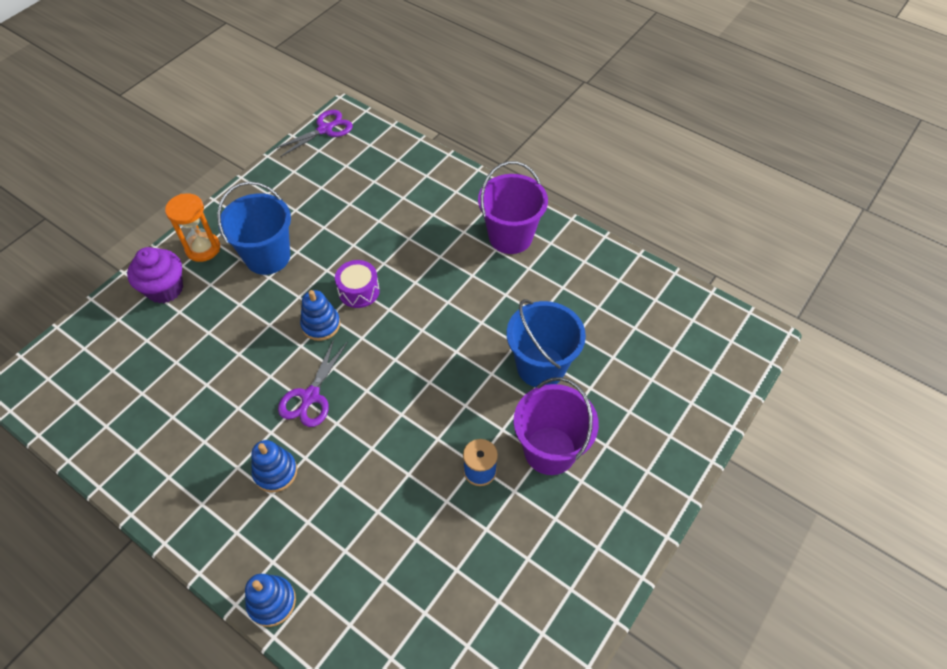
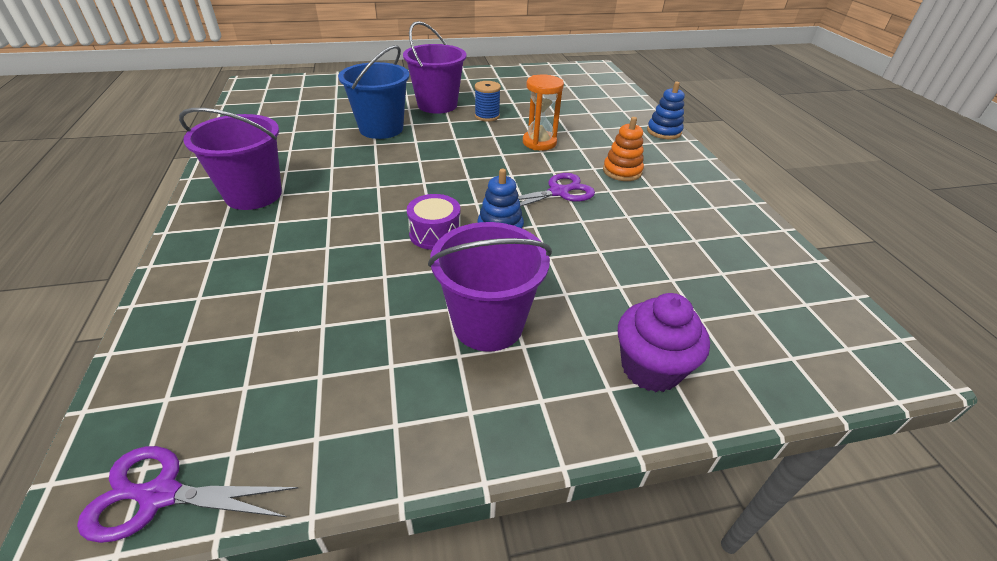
camera: 140 degrees left, 15 degrees down
orange hourglass [165,193,220,262] -> orange hourglass moved to [523,75,564,150]
blue bucket [217,182,291,275] -> purple bucket [428,222,552,352]
blue stacking toy [251,440,297,492] -> orange stacking toy [603,117,644,181]

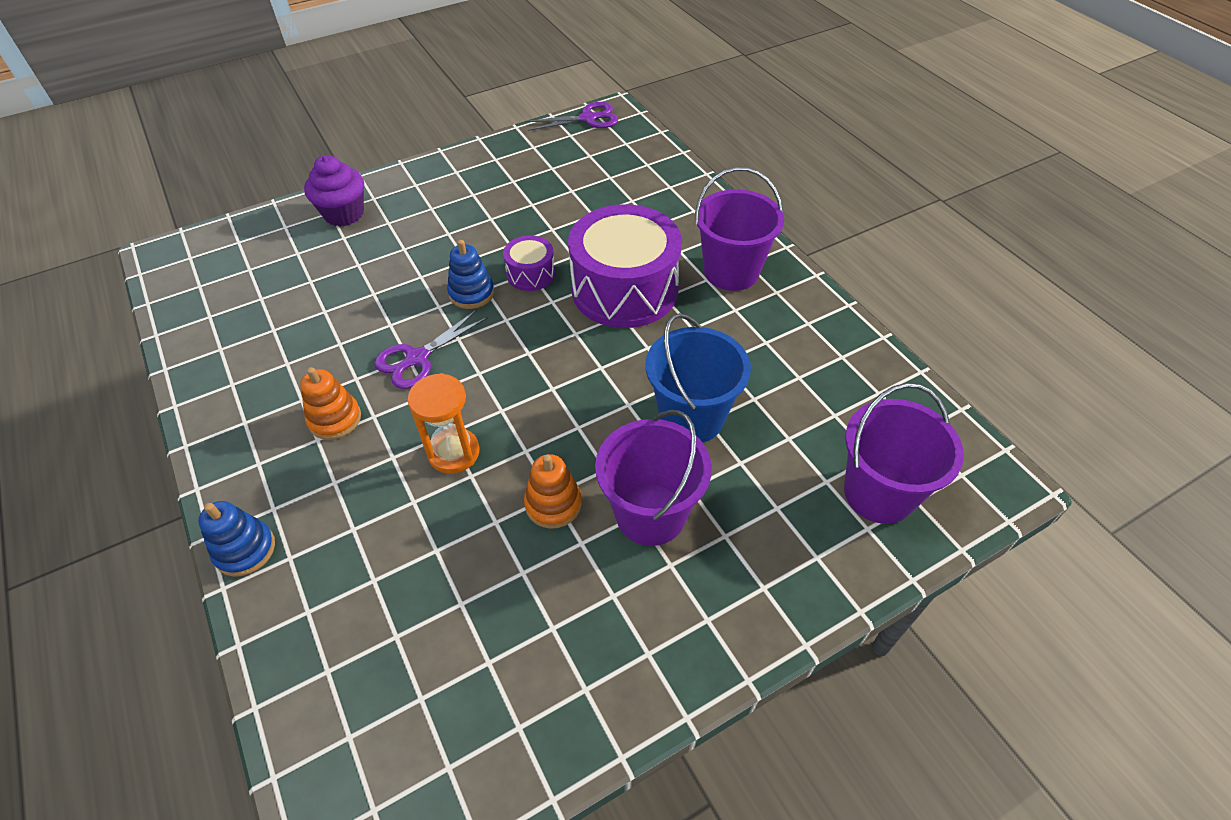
camera: 165 degrees right, 10 degrees up
purple bucket [428,222,552,352] -> purple bucket moved to [844,383,964,524]
blue spool [475,81,501,122] -> orange stacking toy [524,454,582,529]
none -> purple drum [568,204,682,328]

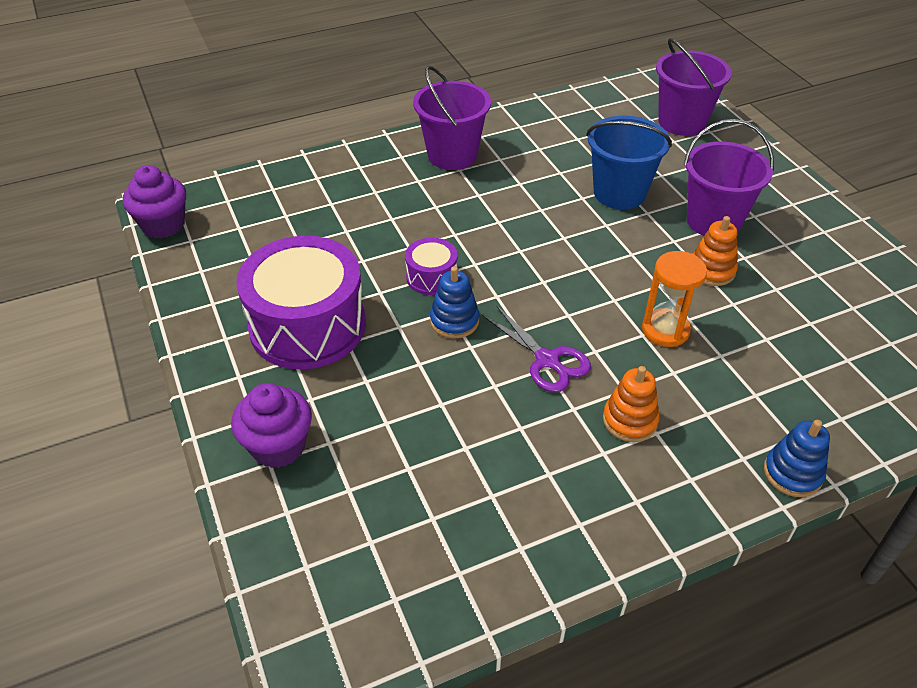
camera: 85 degrees left, 5 degrees down
purple scissors [525,102,618,131] -> purple cupcake [123,165,186,238]
purple drum [568,204,682,328] -> purple drum moved to [236,236,366,369]

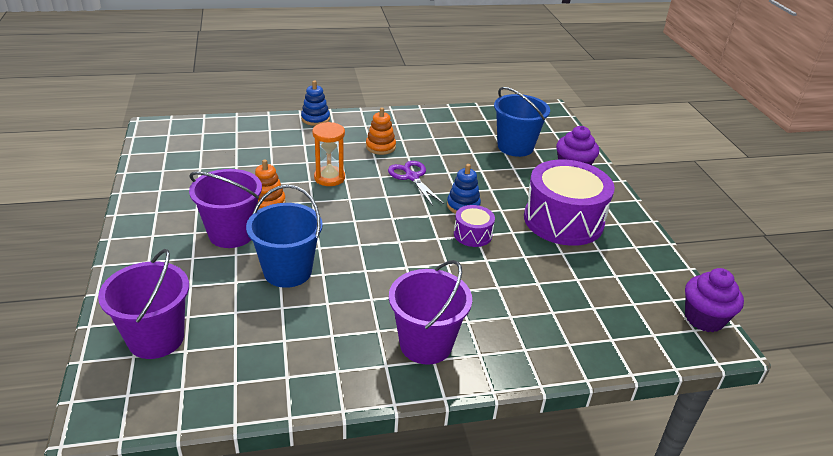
camera: 170 degrees left, 10 degrees down
none -> blue bucket [494,87,550,157]

